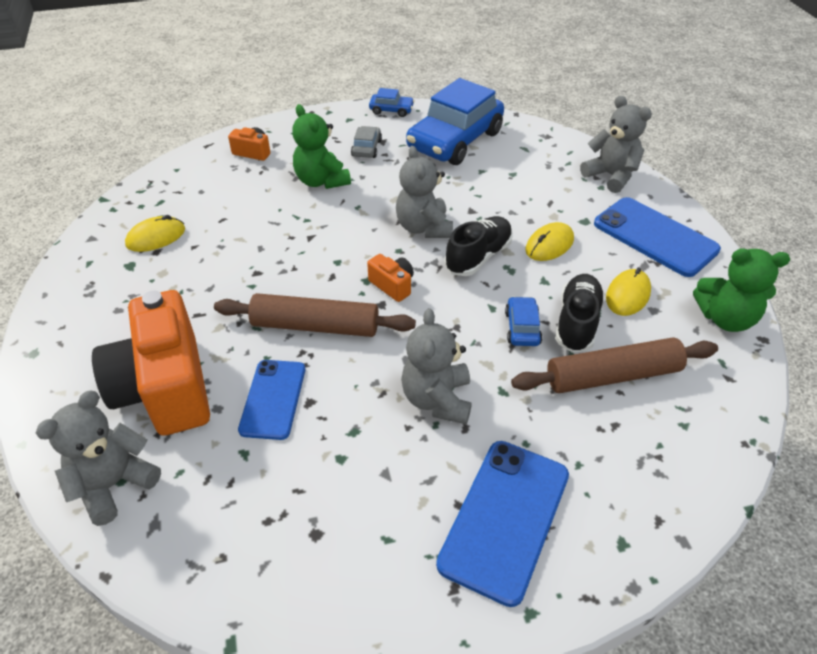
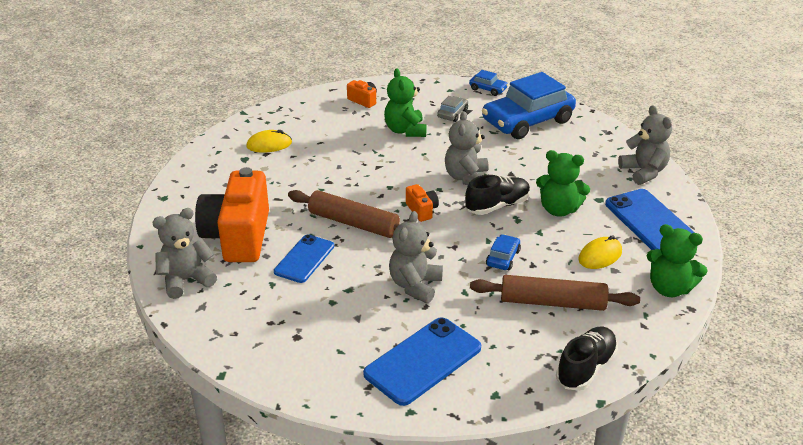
camera: 20 degrees right, 10 degrees down
yellow mouse [525,222,574,261] -> green teddy bear [536,150,590,217]
black shoe [555,274,605,353] -> black shoe moved to [556,326,618,391]

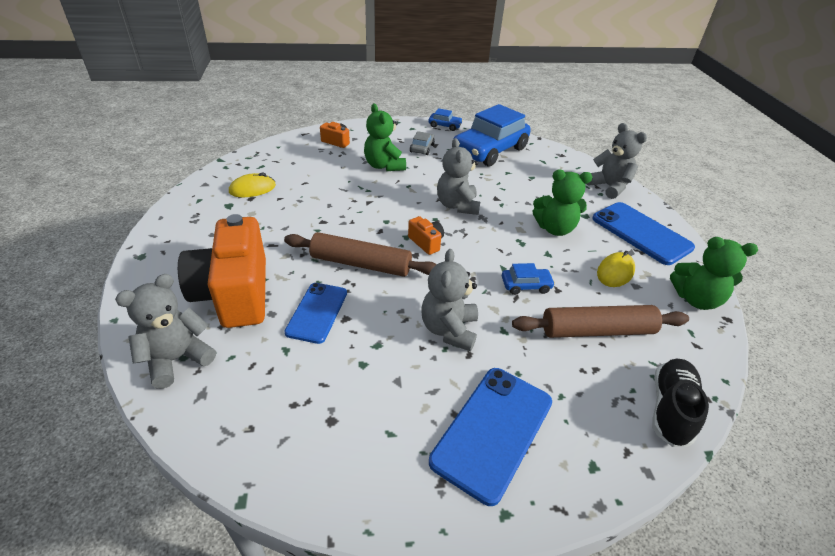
camera: 15 degrees left, 5 degrees up
black shoe [465,175,530,215] -> none
blue car [486,234,521,270] -> blue car turned 75 degrees clockwise [502,263,555,295]

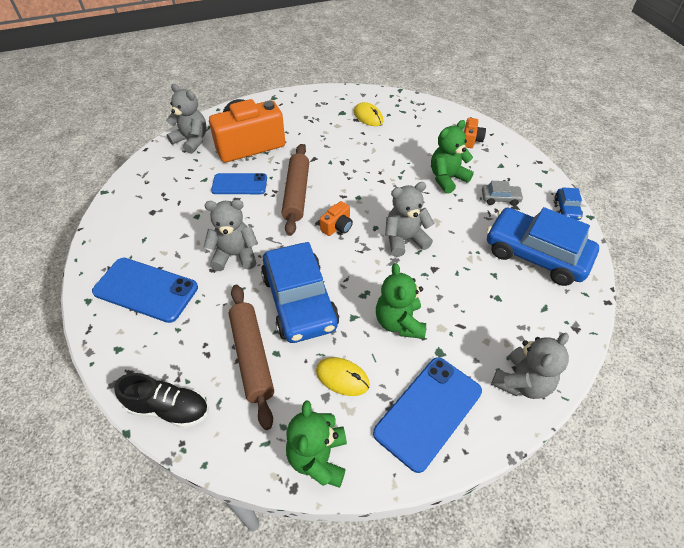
camera: 80 degrees right, 10 degrees up
blue car [502,263,555,295] -> blue car [261,242,339,343], size x2.36

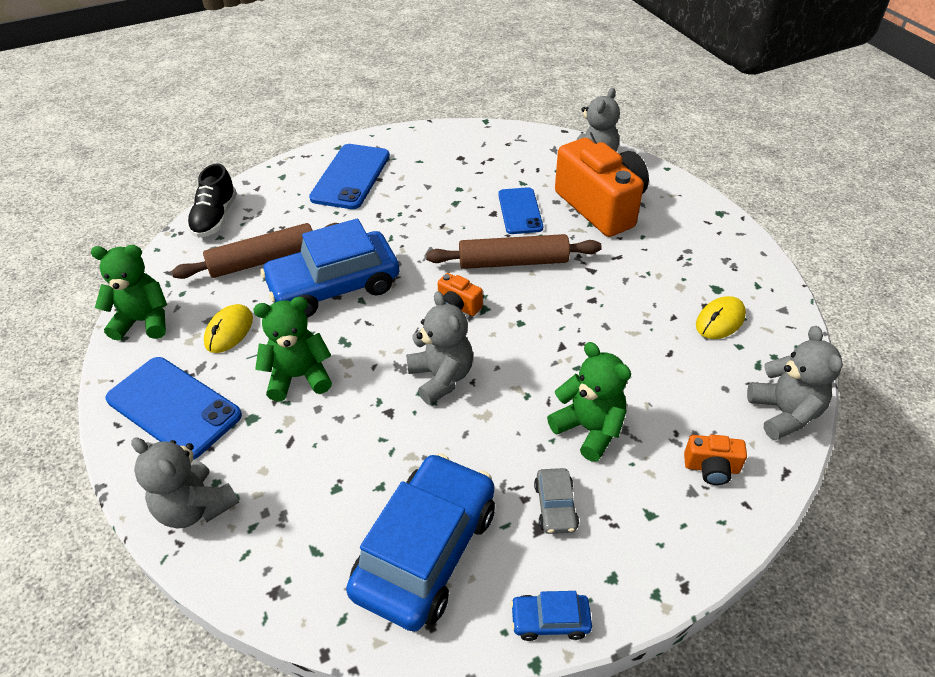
camera: 85 degrees right, 5 degrees down
grey teddy bear [204,199,258,271] -> grey teddy bear moved to [747,326,843,440]

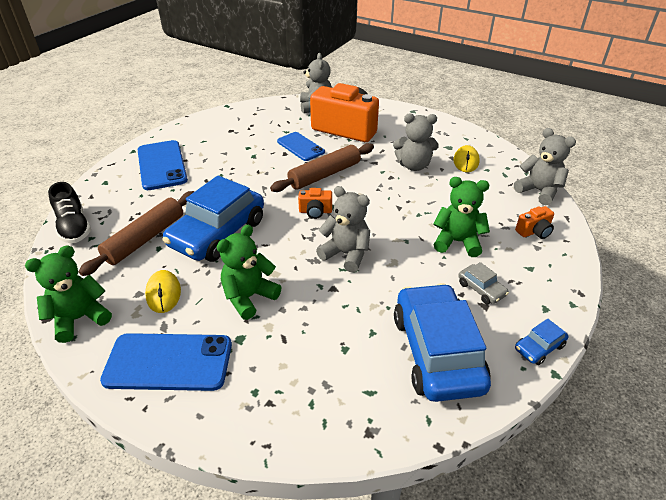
camera: 35 degrees left, 5 degrees down
grey teddy bear [131,437,239,529] -> grey teddy bear moved to [393,114,439,171]

